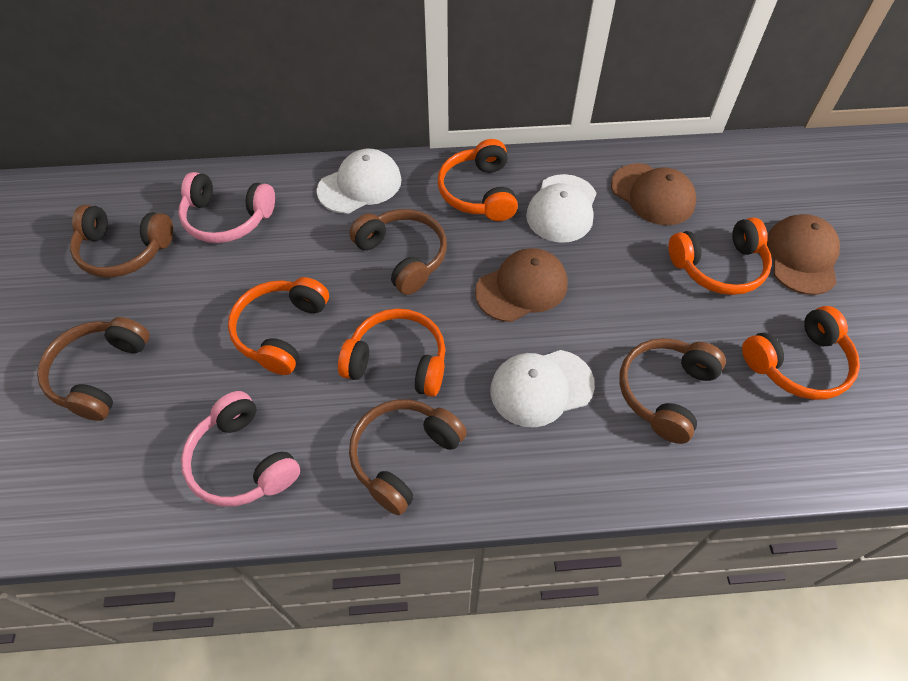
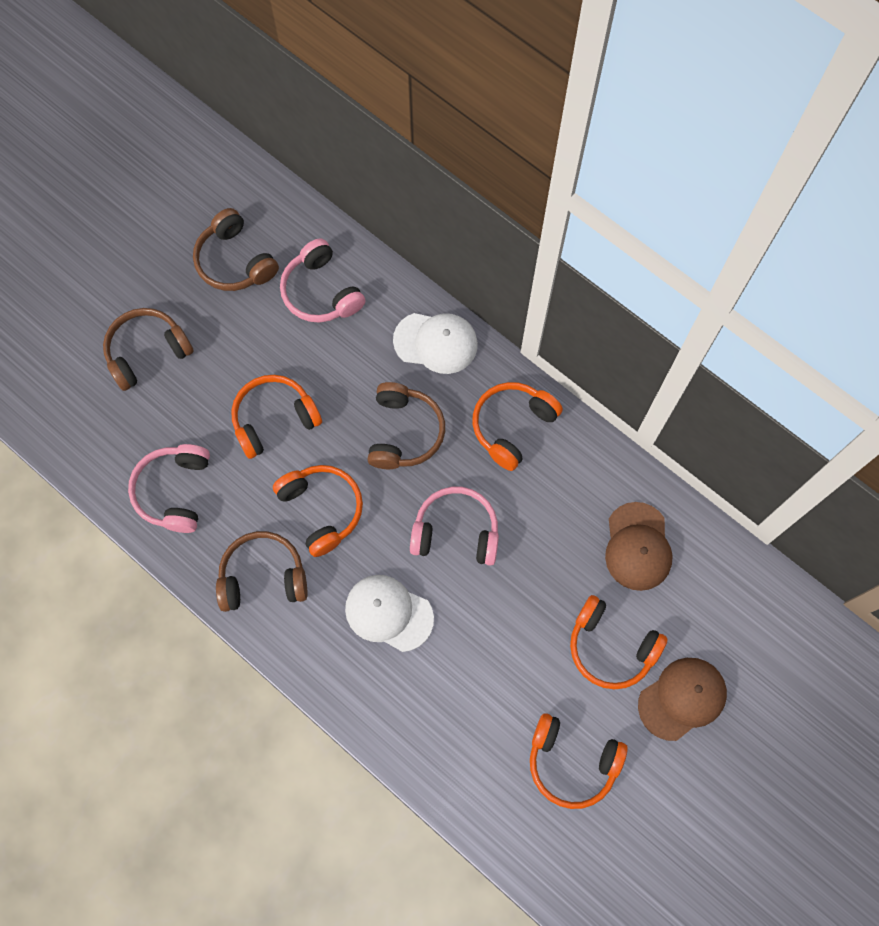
camera: 45 degrees right, 15 degrees up
brown cap [475,248,567,322] -> pink headphones [410,487,499,566]
white cap [526,174,596,243] -> none
brown headphones [619,338,726,444] -> none

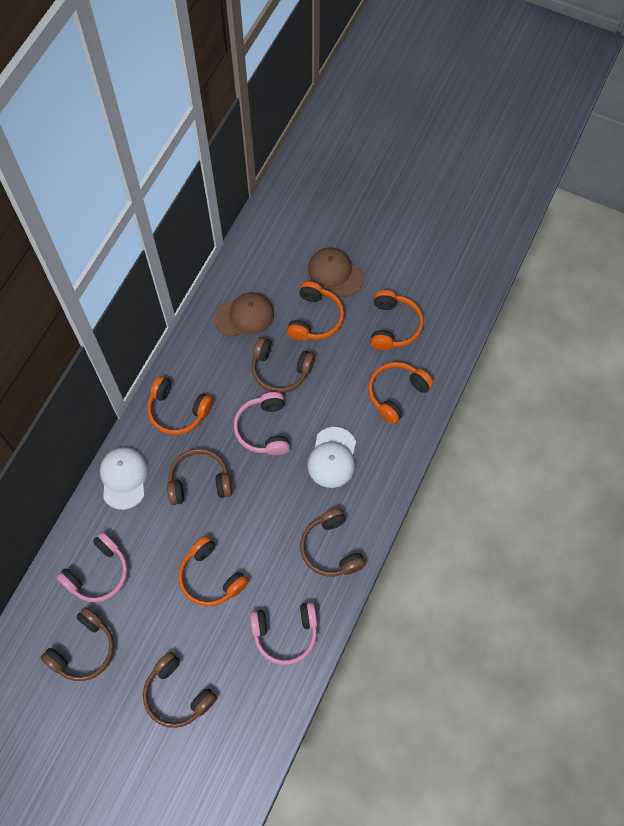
camera: 105 degrees left, 5 degrees down
orange headphones [273,465,363,557] -> orange headphones moved to [368,362,434,424]
none -> brown headphones [252,337,315,393]

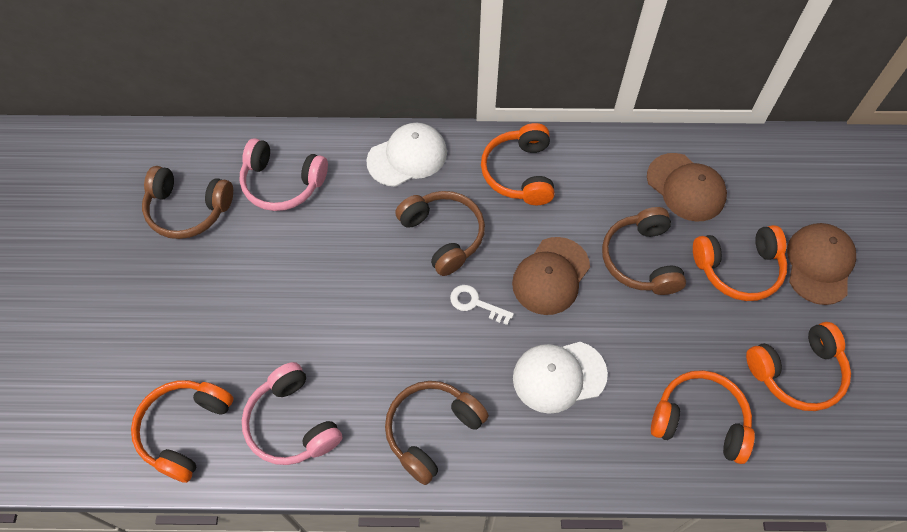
camera: 65 degrees right, 5 degrees down
brown headphones [143,652,217,728] -> none
orange headphones [178,536,249,606] -> orange headphones moved to [131,380,234,483]
pink headphones [234,392,290,455] -> brown cap [512,237,590,315]
none -> white key [450,285,514,325]

